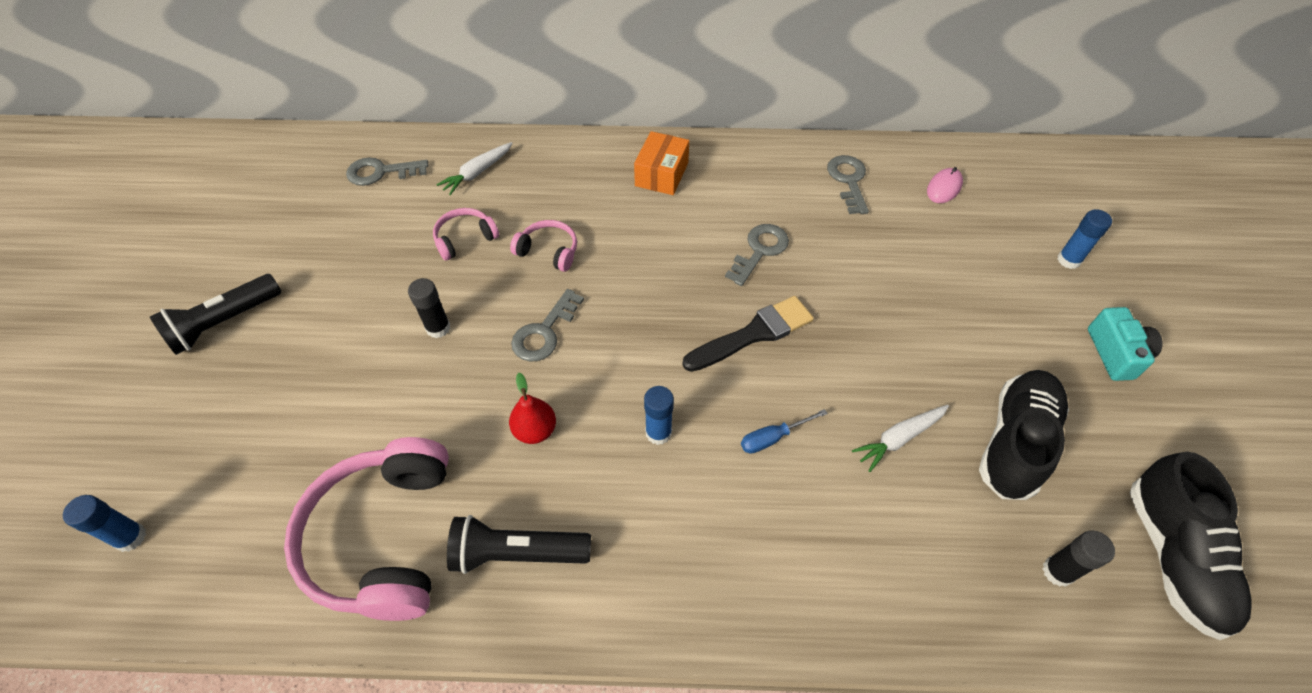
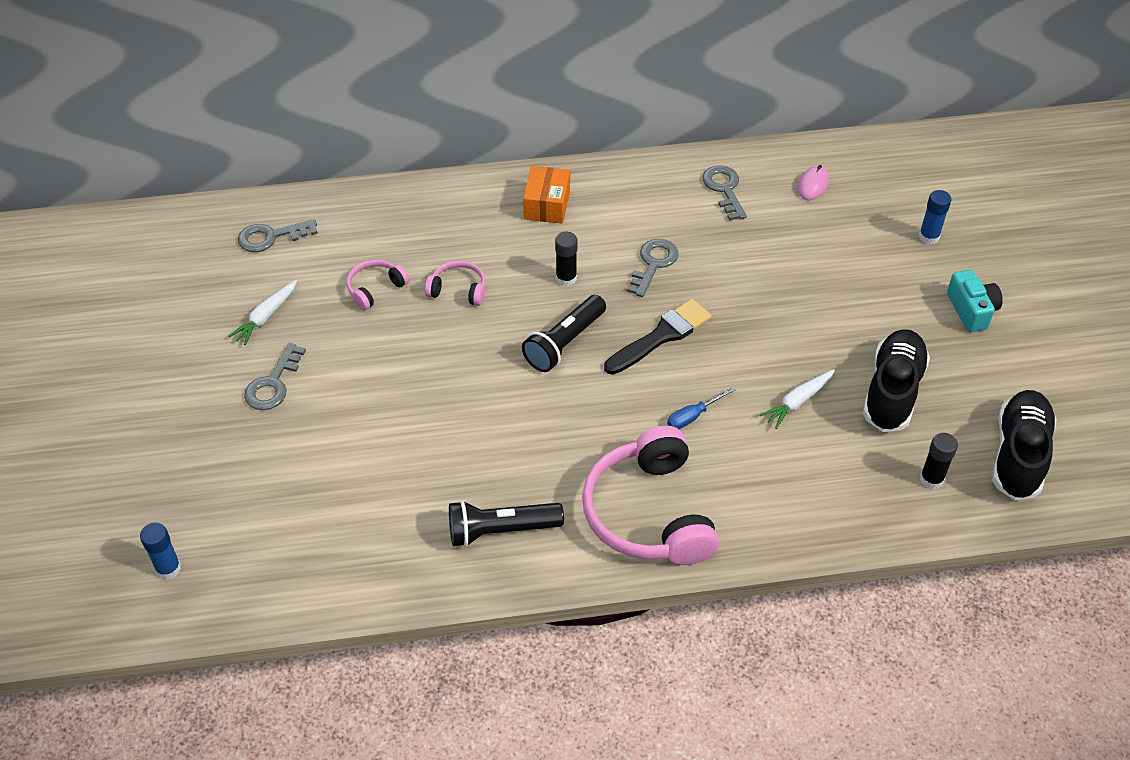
camera: 10 degrees left, 5 degrees down
black flashlight [150,274,281,355] -> black flashlight moved to [522,295,606,372]
pink headphones [284,437,449,621] -> pink headphones moved to [582,426,719,565]
black glue stick [408,278,451,338] -> black glue stick moved to [555,232,578,286]
white carrot [436,142,513,195] -> white carrot moved to [228,280,297,345]
red pear [509,373,556,444] -> none
grey key [511,289,584,362] -> grey key moved to [244,343,306,410]
blue glue stick [644,386,674,445] -> none
black shoe [1130,452,1252,640] -> black shoe turned 150 degrees counterclockwise [992,390,1057,500]

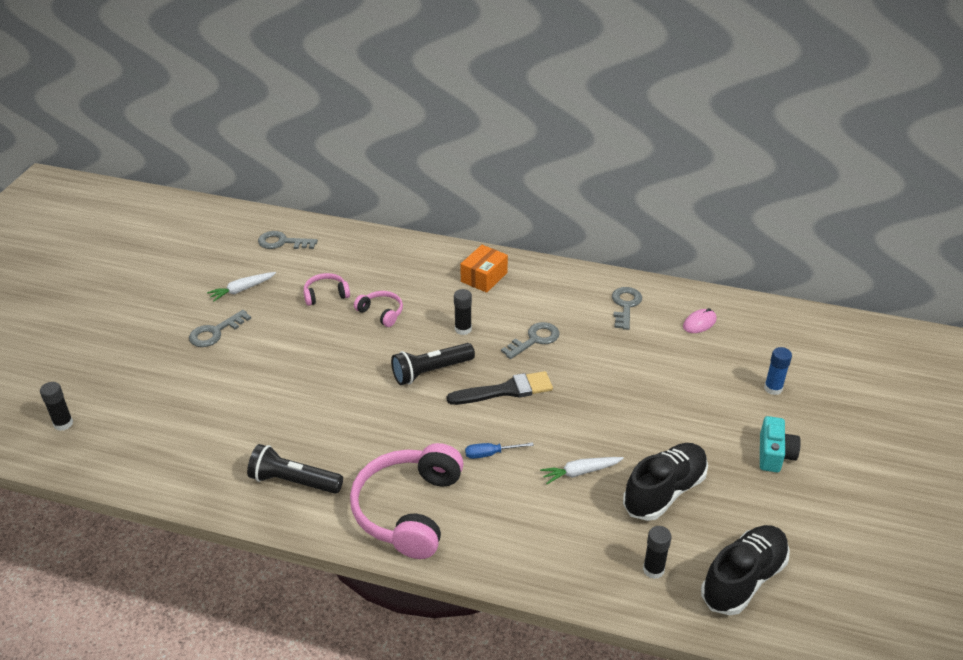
camera: 25 degrees right, 10 degrees down
blue glue stick [140,523,181,580] -> black glue stick [40,382,73,431]

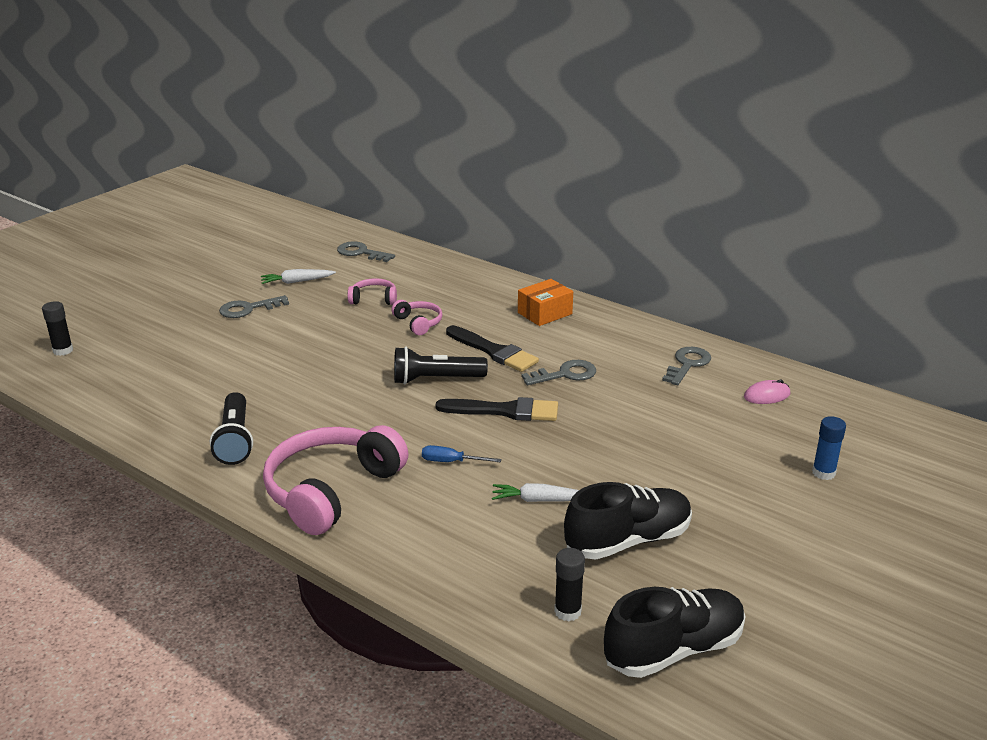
camera: 20 degrees right, 10 degrees down
black flashlight [247,444,343,494] -> black flashlight turned 135 degrees counterclockwise [210,392,253,465]
black glue stick [454,289,472,335] -> black brush [446,325,539,372]
turquoise camera [760,416,801,472] -> none

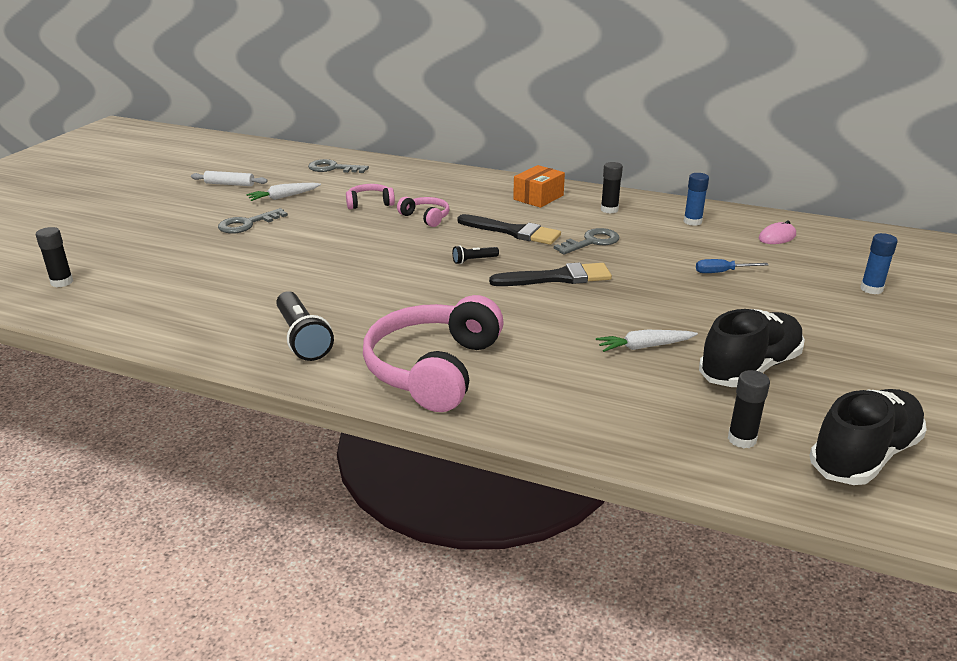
camera: 15 degrees left, 0 degrees up
black flashlight [394,347,488,384] -> black flashlight [452,245,499,264], size x0.50
blue screwdriver [422,445,501,462] -> blue screwdriver moved to [696,259,769,273]
grey key [662,347,711,385] -> blue glue stick [684,173,709,226]
none -> white rolling pin [191,171,268,186]
none -> black glue stick [601,162,623,213]

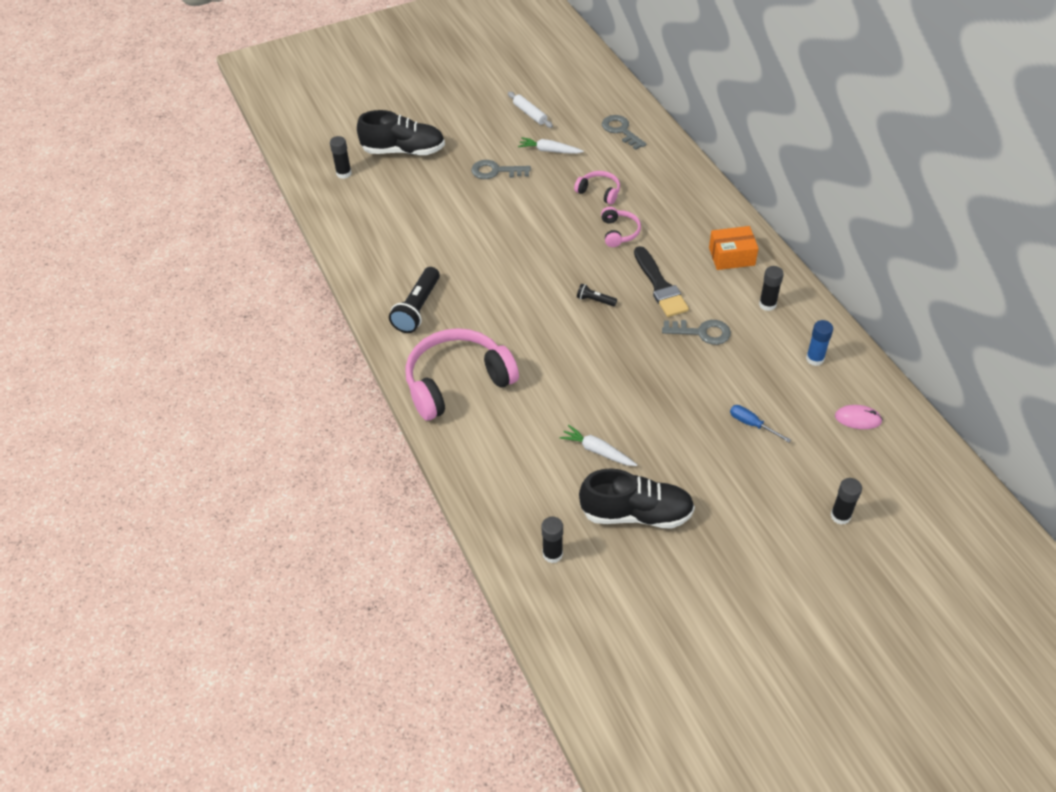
camera: 45 degrees right, 20 degrees up
black brush [489,263,612,286] -> none
black shoe [810,389,927,485] -> black shoe moved to [357,110,445,155]
blue glue stick [860,233,898,294] -> black glue stick [830,478,862,525]

